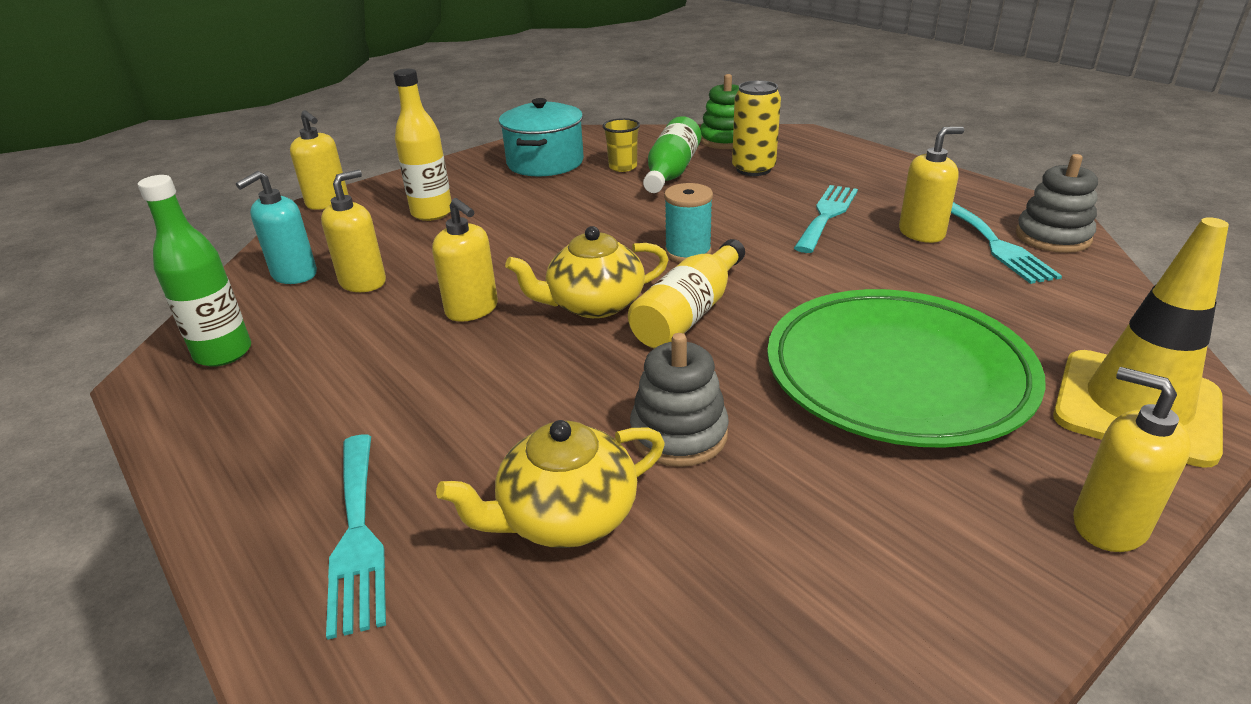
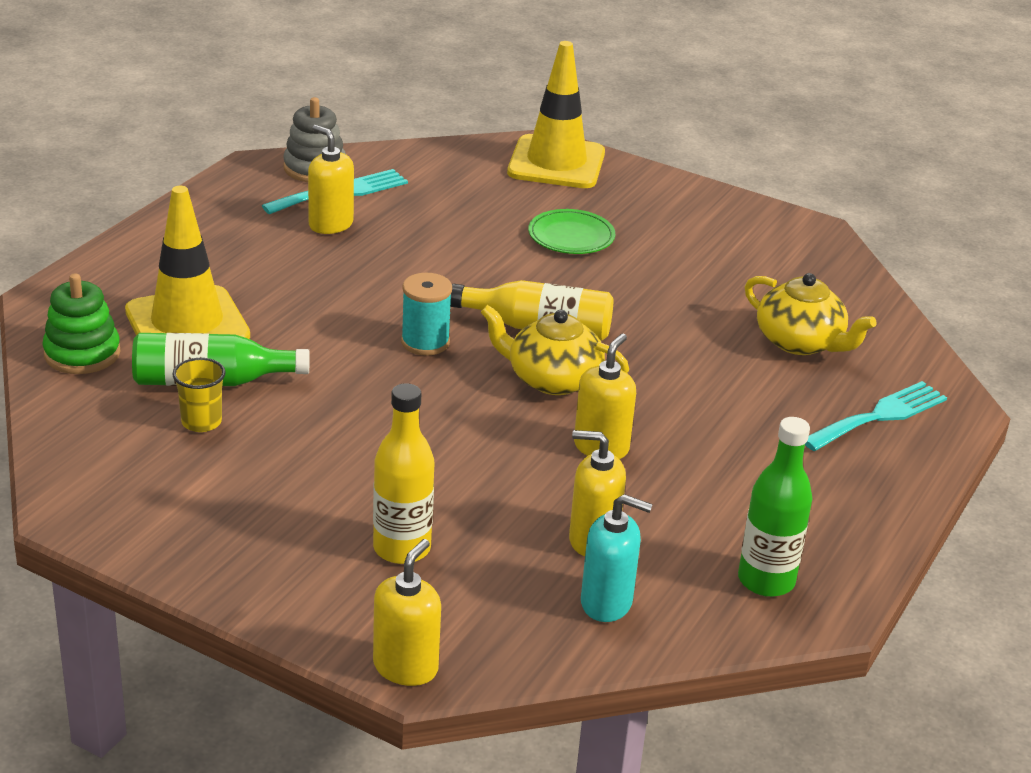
camera: 115 degrees left, 0 degrees up
turquoise pot [499,98,584,176] -> none
yellow teapot [505,226,669,318] -> yellow teapot turned 150 degrees clockwise [480,305,629,395]
grey stacking toy [630,333,729,467] -> none
yellow can [732,80,781,176] -> yellow traffic cone [125,186,250,339]
green plate [767,289,1046,448] -> green plate [528,209,615,254], size x0.46
turquoise fork [794,185,858,253] -> none
yellow soap dispenser [1073,367,1191,552] -> none

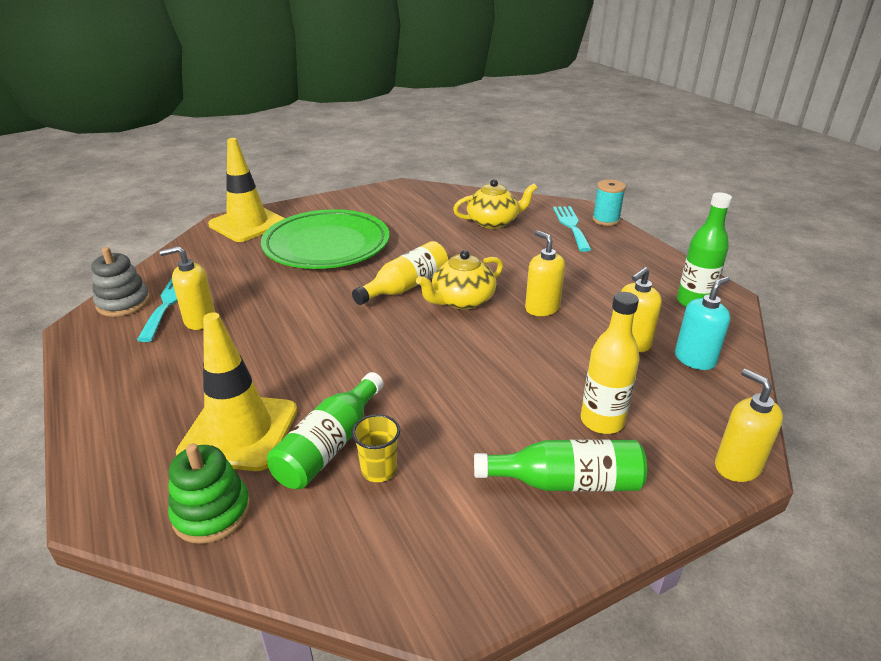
camera: 55 degrees left, 0 degrees up
turquoise spool [401,273,452,356] -> turquoise spool moved to [592,180,626,226]
green plate [528,209,615,254] -> green plate [261,209,389,269], size x2.18
none -> green bottle [474,439,647,491]

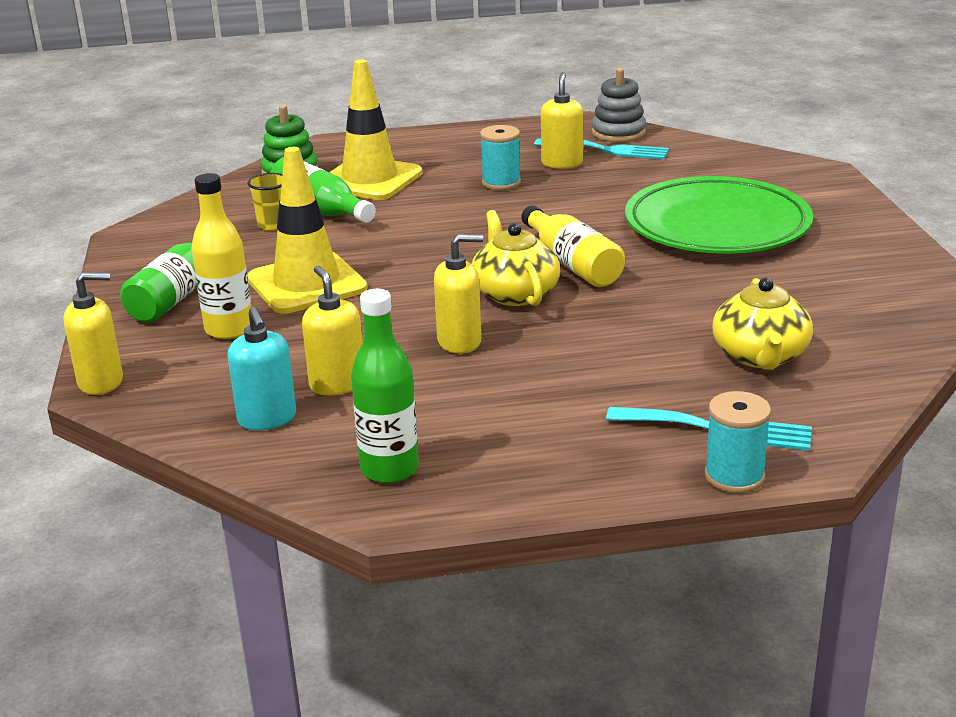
camera: 110 degrees right, 5 degrees down
yellow traffic cone [208,138,285,242] -> yellow traffic cone moved to [247,147,368,314]
none -> turquoise spool [480,125,521,190]

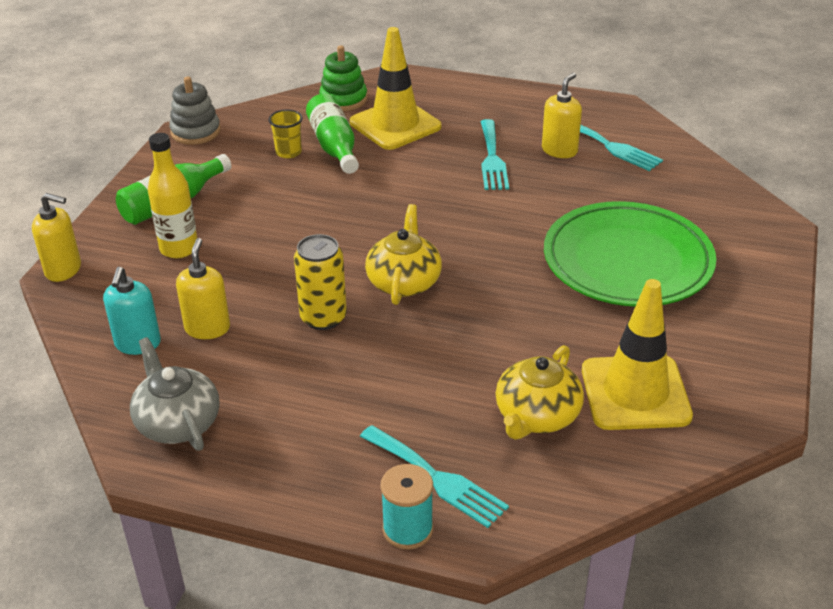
camera: 25 degrees right, 10 degrees up
yellow traffic cone [247,147,368,314] -> yellow traffic cone moved to [582,279,693,430]
green bottle [351,289,419,483] -> grey teapot [130,337,220,451]
yellow soap dispenser [434,234,483,354] -> yellow can [294,234,347,330]
turquoise spool [480,125,521,190] -> turquoise fork [481,119,509,190]
yellow bottle [521,205,625,287] -> none
grey stacking toy [592,68,646,142] -> grey stacking toy moved to [169,77,220,145]

